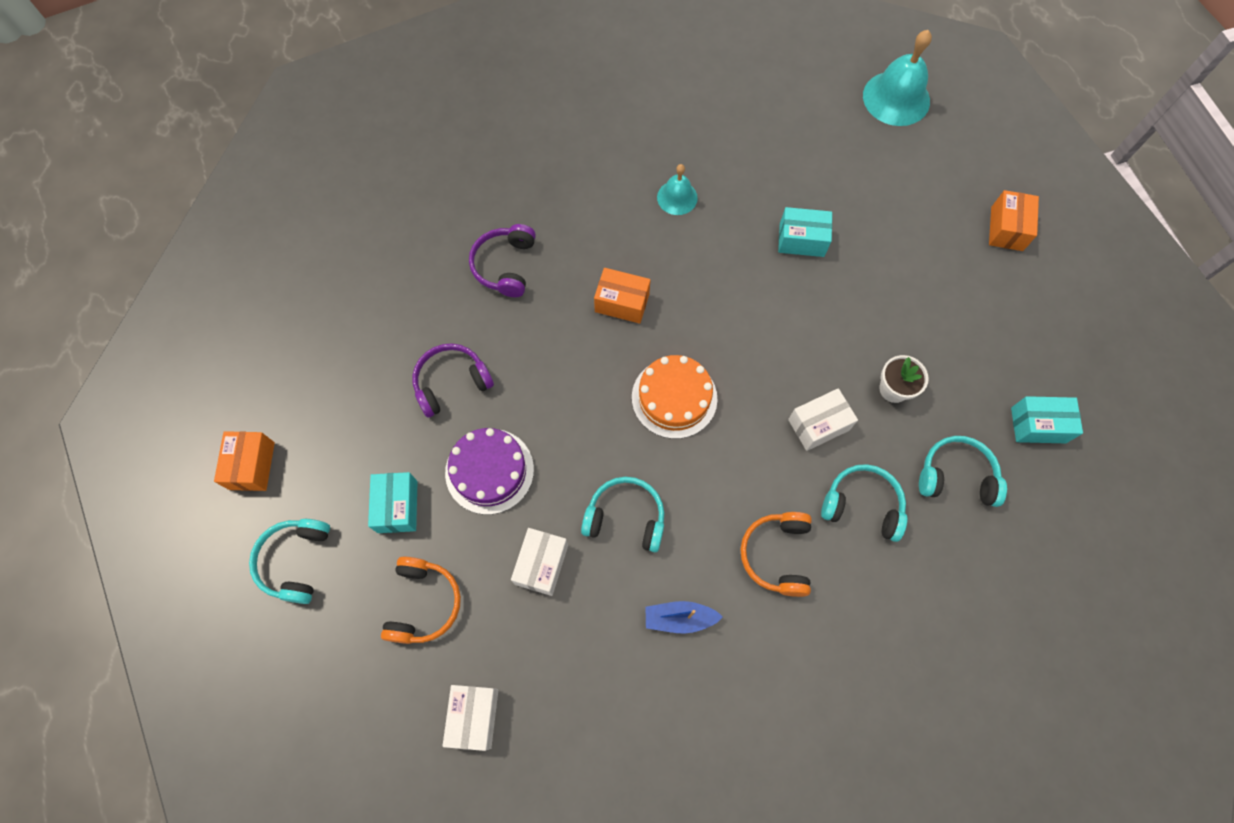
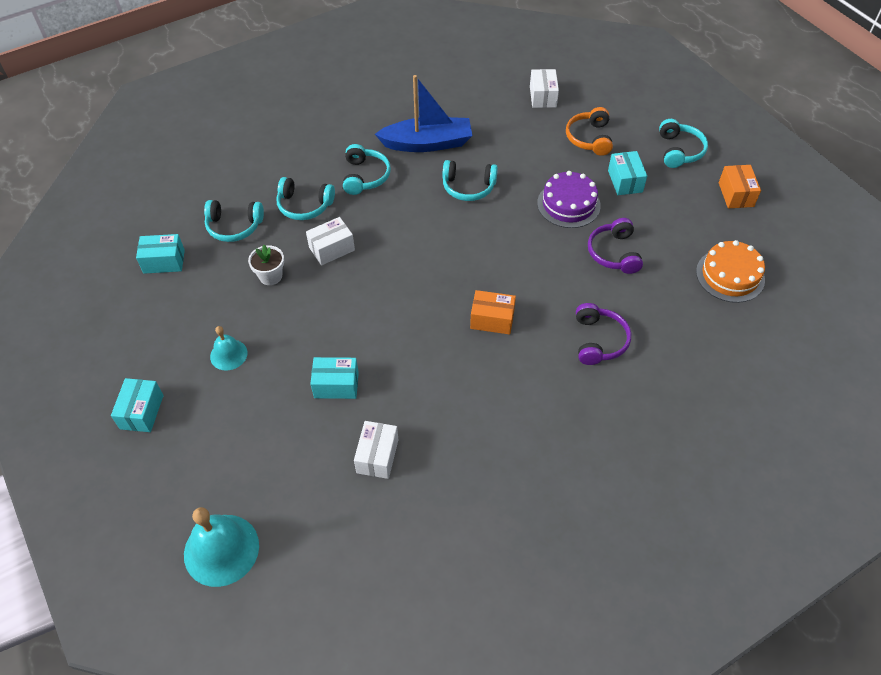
camera: 175 degrees right, 15 degrees down
purple headphones [412,343,494,418] -> purple headphones turned 120 degrees clockwise [588,218,643,274]
white box [511,528,568,596] -> white box moved to [354,421,398,479]
orange cake [632,355,718,439] -> orange cake moved to [696,240,765,303]
blue boat [646,601,723,634] -> blue boat [375,75,472,152], size x1.98
turquoise bell [657,164,698,215] -> turquoise bell moved to [210,326,248,370]
orange headphones [740,512,812,597] -> turquoise headphones [343,144,391,195]
orange box [989,190,1039,251] -> turquoise box [111,378,164,432]

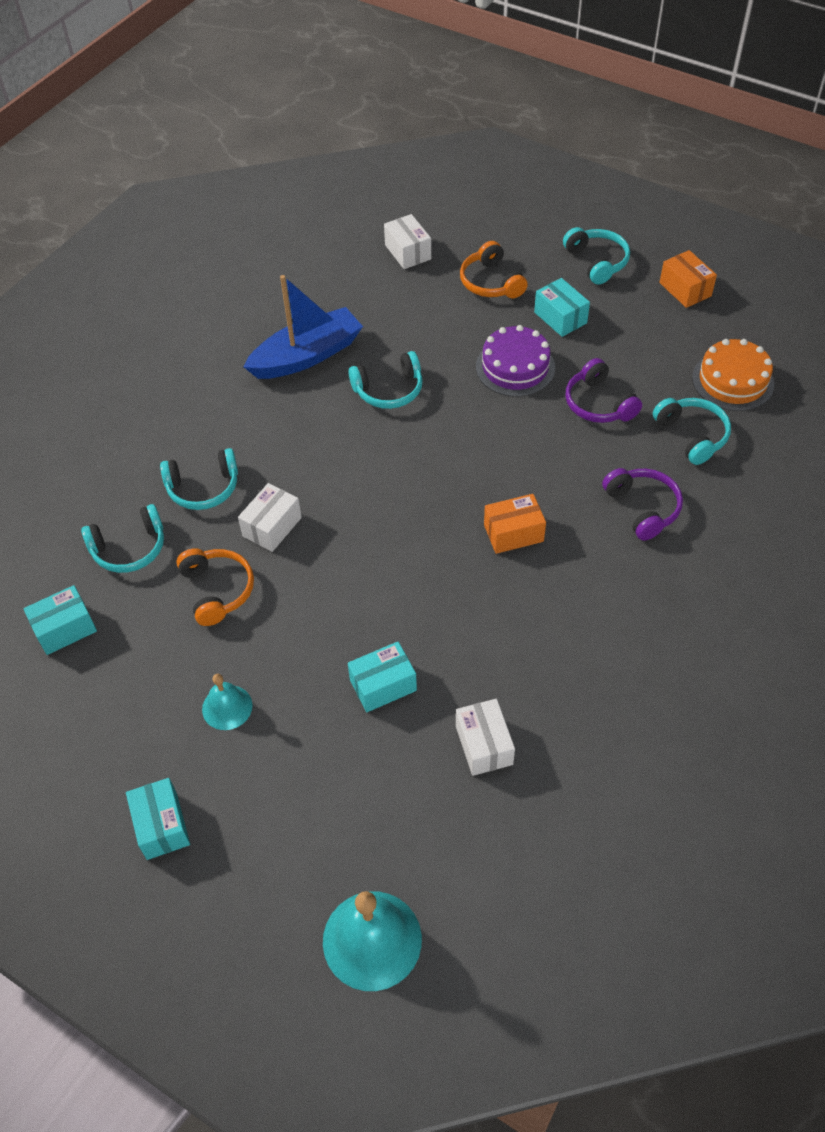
camera: 25 degrees left, 0 degrees up
white flower pot [248,245,284,285] -> orange headphones [176,548,254,626]
turquoise headphones [343,144,391,195] -> turquoise headphones moved to [653,398,731,465]

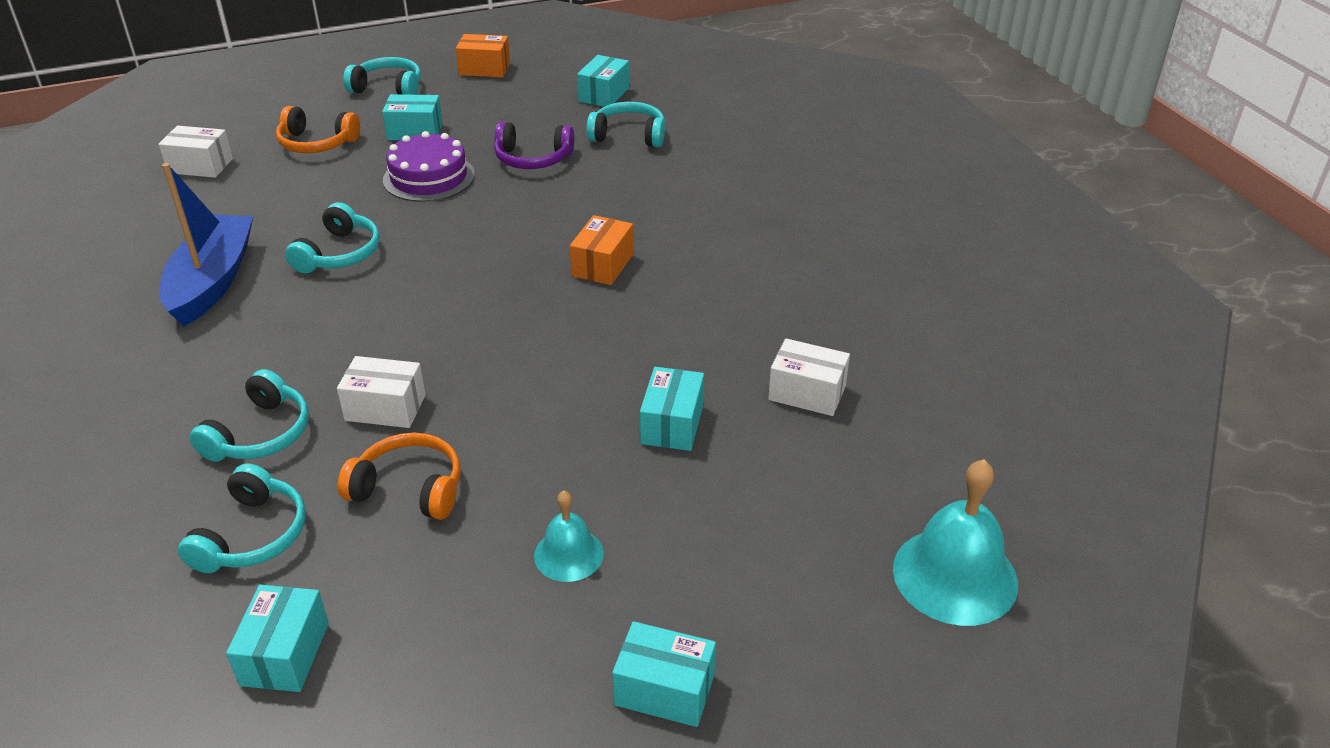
camera: 55 degrees left, 15 degrees down
white box [238,483,302,552] -> white box turned 60 degrees counterclockwise [337,356,426,428]
purple headphones [602,468,683,541] -> none
orange cake [692,339,774,411] -> turquoise box [577,55,629,107]

